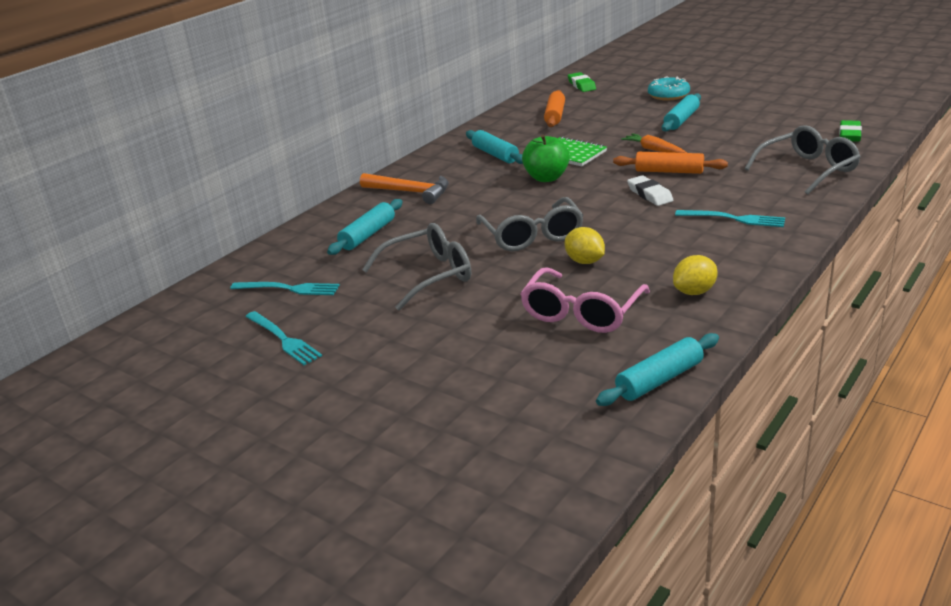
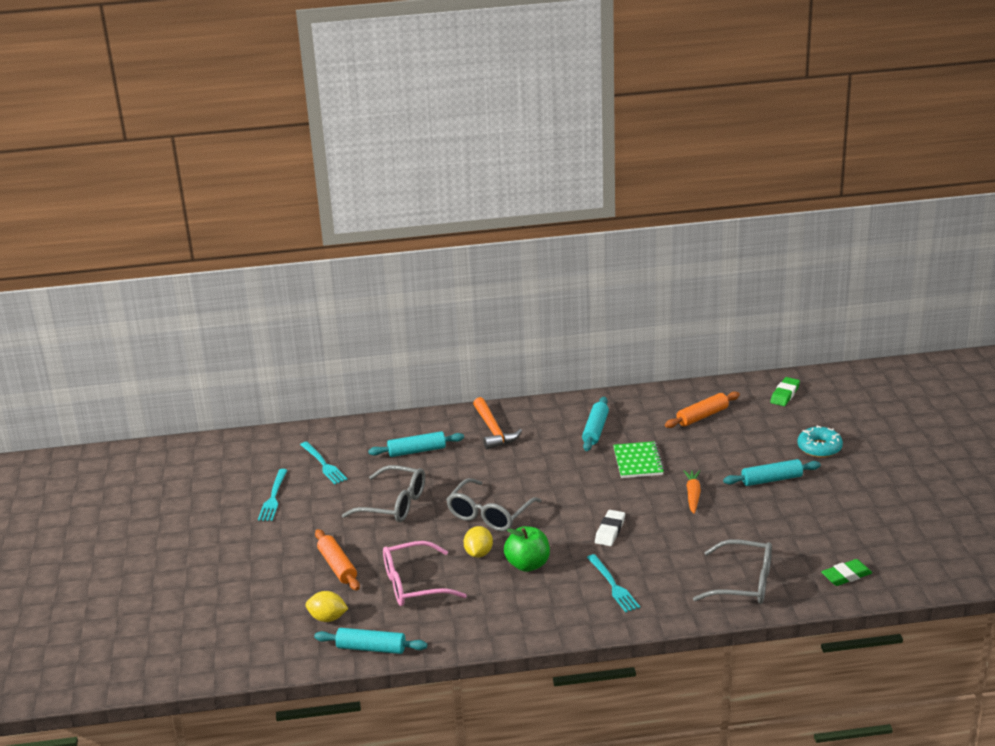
camera: 45 degrees right, 0 degrees up
green apple [522,134,570,182] -> green apple moved to [504,526,550,572]
orange rolling pin [613,152,728,174] -> orange rolling pin moved to [315,529,360,591]
yellow lemon [673,255,718,295] -> yellow lemon moved to [306,591,348,622]

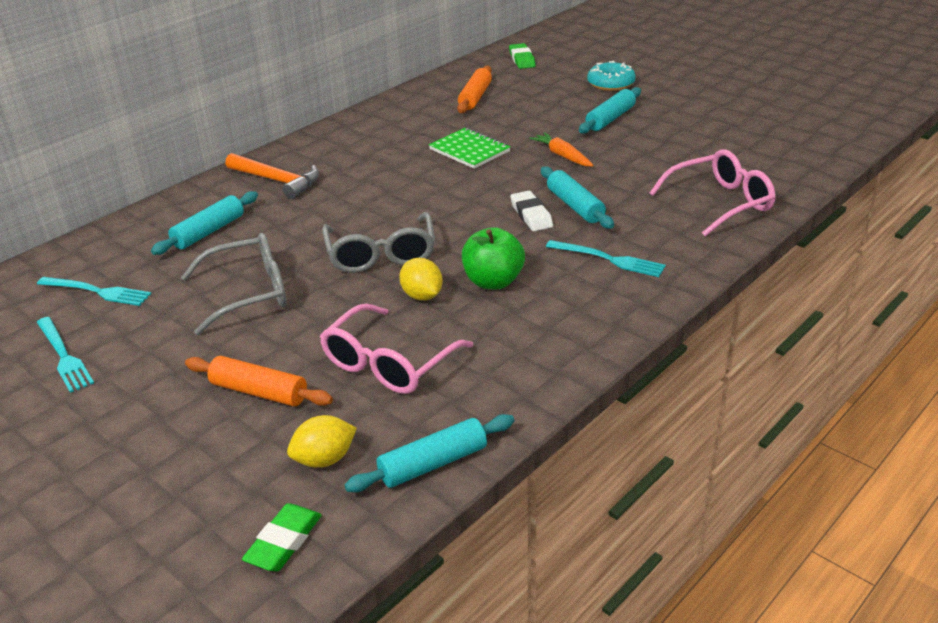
camera: 40 degrees left, 5 degrees up
turquoise rolling pin [582,396,609,451] -> turquoise rolling pin moved to [541,166,614,229]
grey glasses [693,539,772,604] -> pink glasses [650,149,776,237]
green eraser [821,559,872,586] -> green eraser moved to [242,503,322,571]

